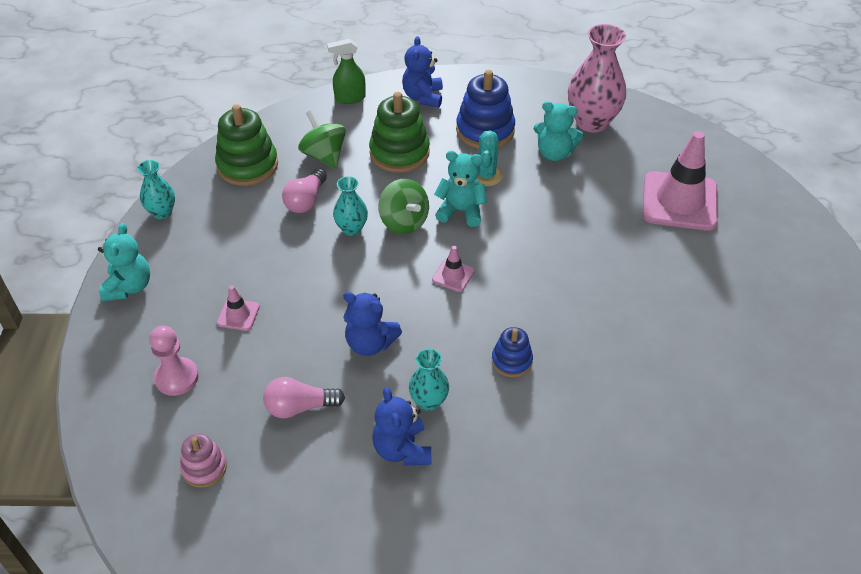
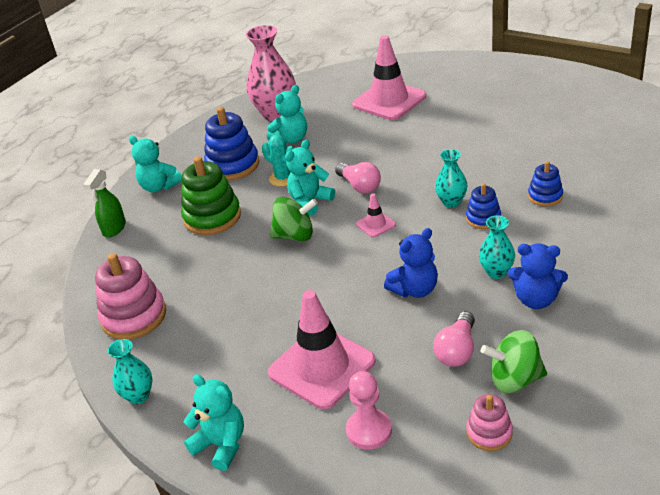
camera: 55 degrees left, 10 degrees down
green stacking toy [215,104,278,186] -> pink stacking toy [95,253,166,340]
pink traffic cone [217,285,260,331] -> pink traffic cone [268,290,376,409], size x2.25
pink light bulb [282,168,327,213] -> pink light bulb moved to [335,162,381,193]
green spinning top [298,110,346,169] -> green spinning top moved to [481,330,547,393]
turquoise vase [333,176,368,236] -> turquoise vase moved to [435,149,467,208]
blue teddy bear [402,36,443,108] -> turquoise teddy bear [129,136,182,192]
none -> blue stacking toy [528,161,563,206]

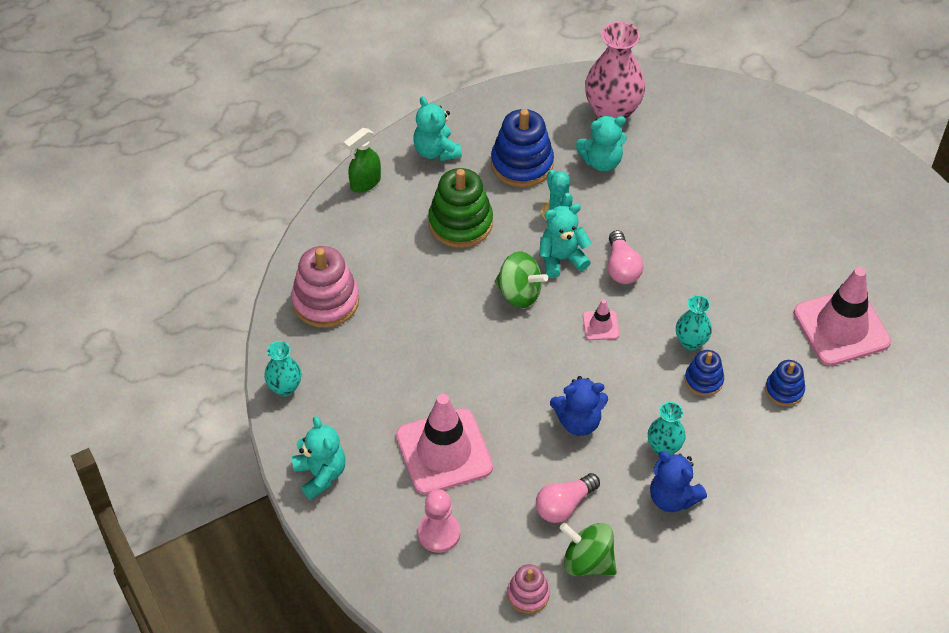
camera: 25 degrees right, 15 degrees up
pink traffic cone [352,35,426,120] -> pink traffic cone moved to [794,267,891,366]

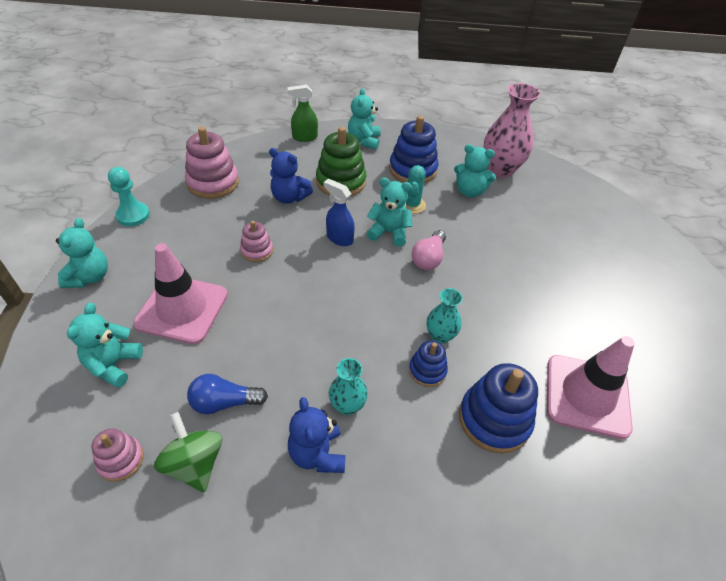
camera: 30 degrees right, 5 degrees down
turquoise vase [264,341,301,396] -> turquoise pawn [108,167,150,226]
pink pawn [418,489,460,553] -> turquoise teddy bear [67,303,143,388]
green spinning top [495,251,548,308] -> blue spray bottle [324,179,355,246]
pink light bulb [536,473,600,523] -> blue light bulb [187,374,268,414]
blue teddy bear [550,376,608,436] -> blue teddy bear moved to [269,148,313,204]
pink traffic cone [583,299,620,340] -> none
blue stacking toy [765,360,805,406] -> blue stacking toy [459,363,538,454], size x1.79
none -> pink stacking toy [240,221,273,262]

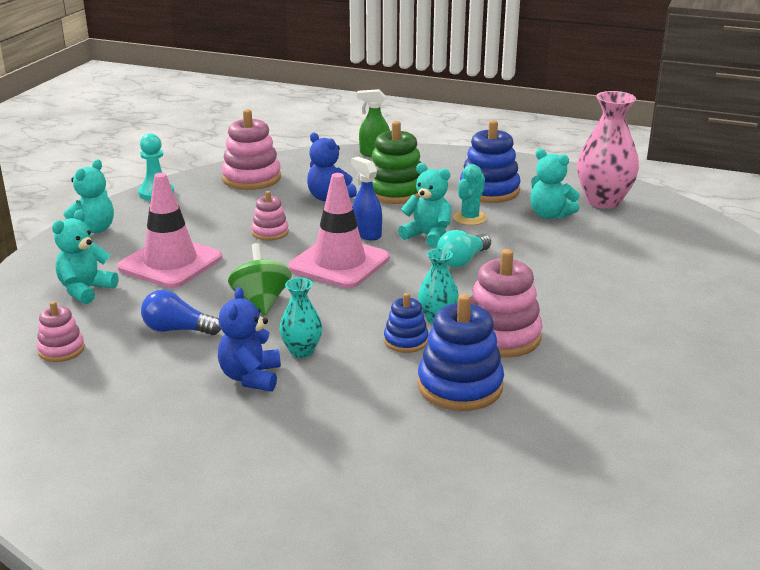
camera: 20 degrees right, 20 degrees down
green spinning top [154,412,222,492] -> green spinning top moved to [228,243,292,315]
turquoise teddy bear [348,88,381,150] -> none
pink light bulb [412,230,446,270] -> turquoise light bulb [437,230,491,268]
pink traffic cone [547,336,635,439] -> pink traffic cone moved to [288,173,390,288]
none -> pink stacking toy [470,249,543,358]

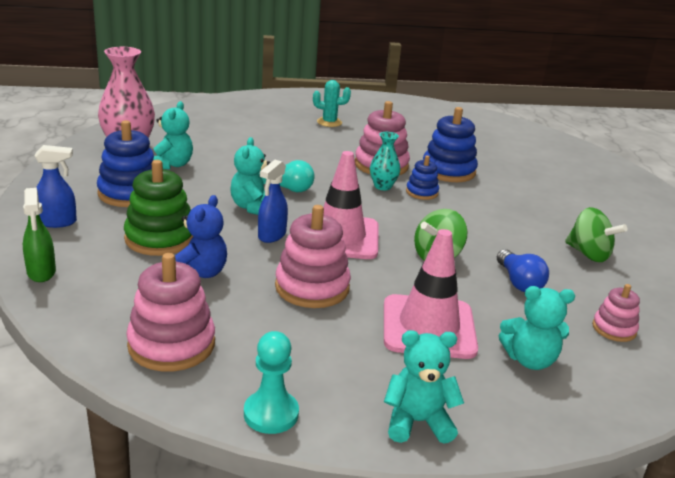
camera: 120 degrees left, 0 degrees up
blue teddy bear [218,287,281,392] -> none
pink stacking toy [251,191,289,241] -> pink stacking toy [275,205,351,308], size x1.79
turquoise vase [279,278,322,358] -> none
turquoise cactus [454,164,487,225] -> turquoise cactus moved to [313,80,351,127]
none -> blue spray bottle [35,145,77,228]
none -> green spinning top [565,207,627,262]

